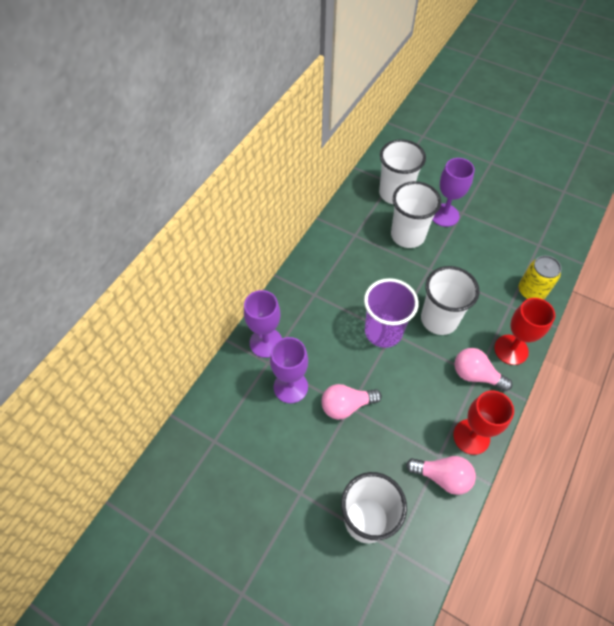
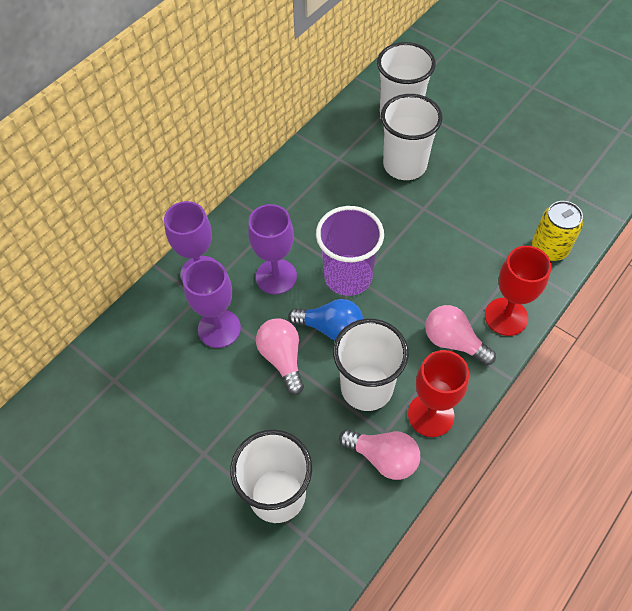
camera: 10 degrees right, 0 degrees up
pink light bulb [321,384,382,420] -> pink light bulb turned 75 degrees clockwise [256,318,304,395]
white cup [421,266,480,335] -> white cup moved to [333,319,409,411]
purple goblet [432,158,475,227] -> purple goblet moved to [248,204,297,295]
none -> blue light bulb [288,299,363,340]

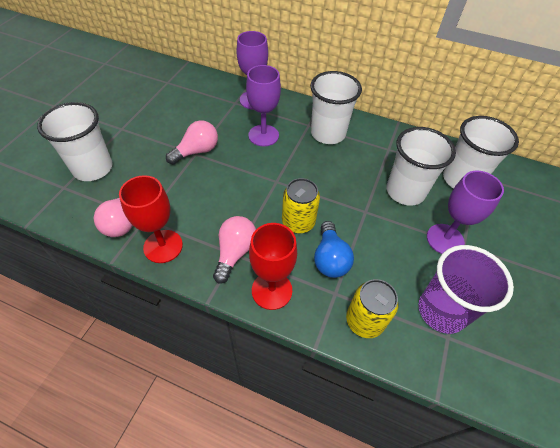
camera: 70 degrees right, 5 degrees down
purple goblet [183,259,241,348] -> purple goblet moved to [427,171,504,254]
blue light bulb [288,299,363,340] -> blue light bulb moved to [314,221,354,278]
purple cup [316,206,384,296] -> purple cup moved to [419,245,514,334]
white cup [333,319,409,411] -> white cup moved to [310,71,362,144]
none -> yellow can [282,178,320,234]

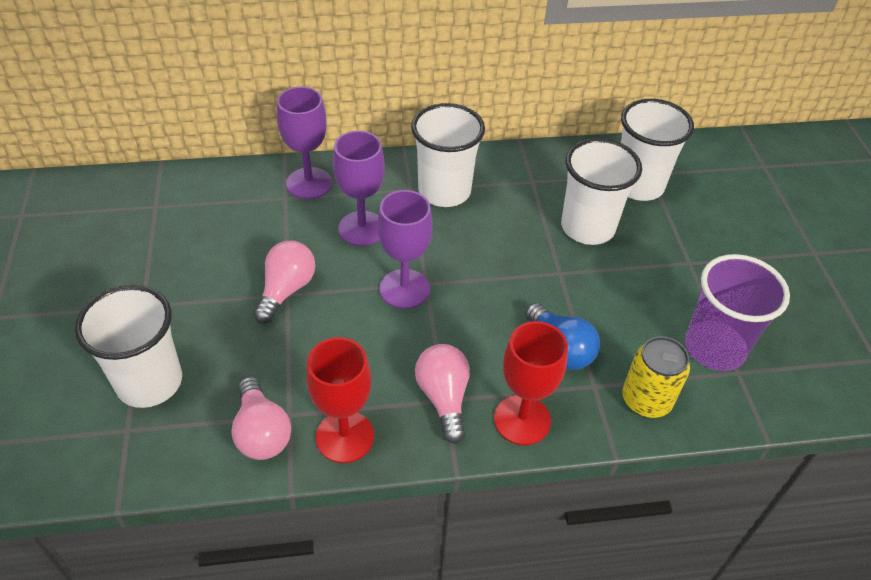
camera: 30 degrees left, 5 degrees down
yellow can [282,178,320,234] -> none
purple goblet [427,171,504,254] -> purple goblet moved to [377,190,433,309]

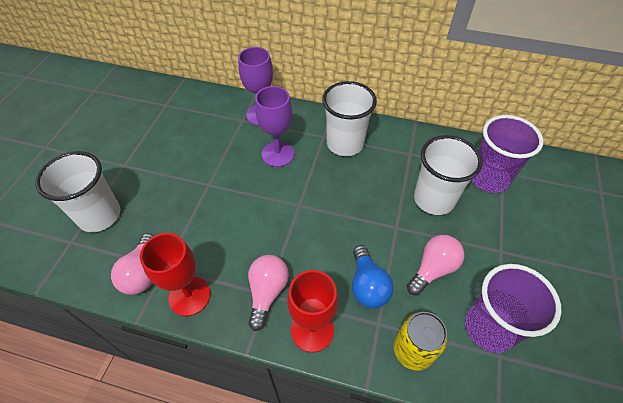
camera: 25 degrees right, 5 degrees up
pink light bulb [253,240,316,324] -> pink light bulb moved to [407,235,465,296]
purple goblet [377,190,433,309] -> none
white cup [621,99,694,201] -> purple cup [471,115,544,193]

